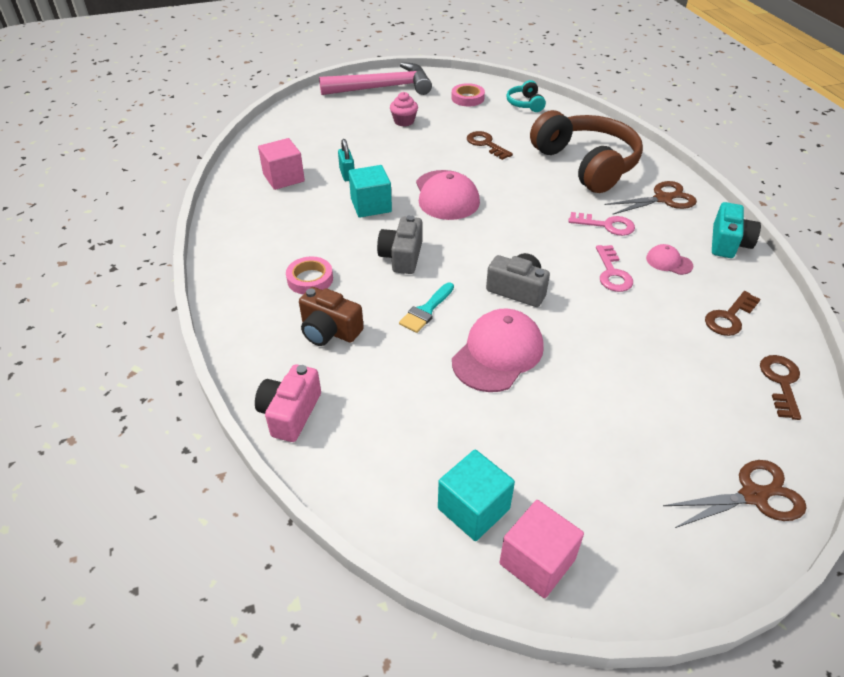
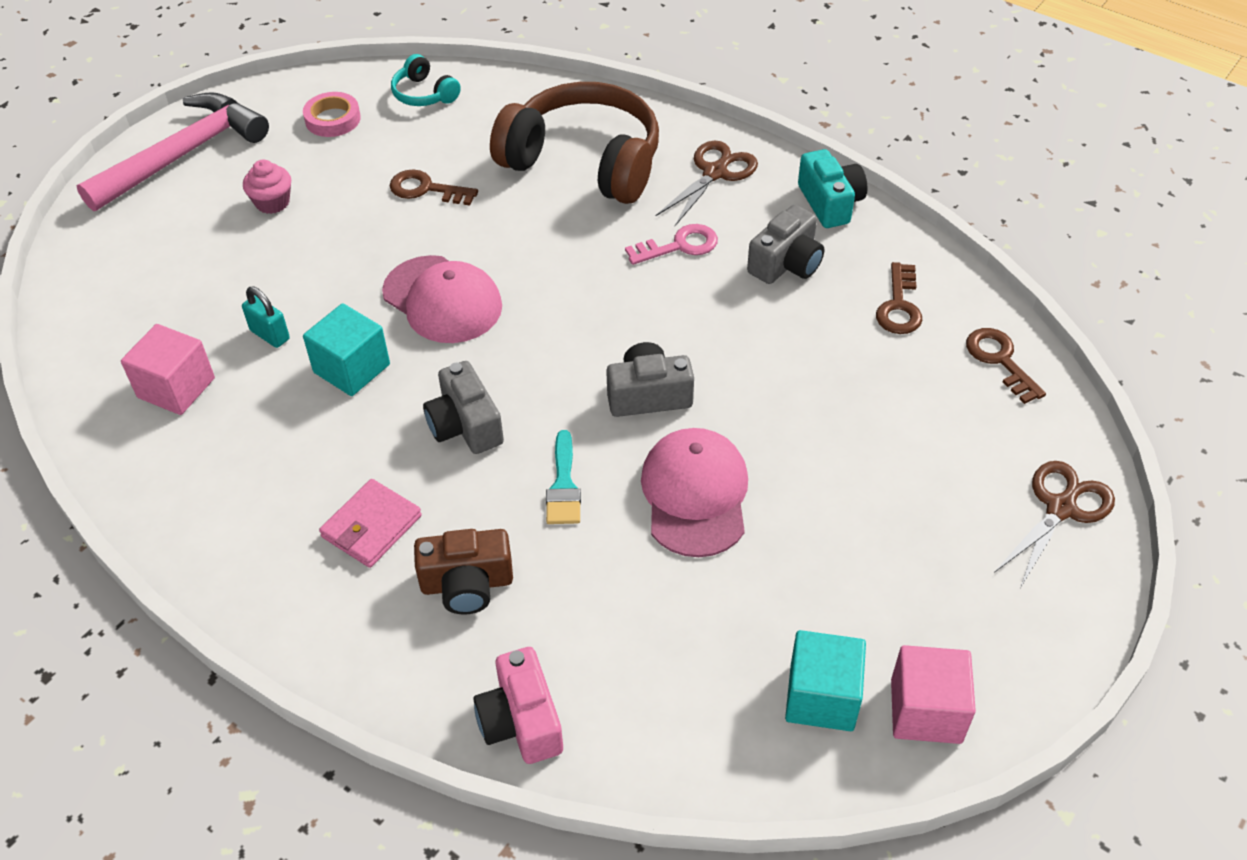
camera: 35 degrees left, 5 degrees up
pink tape [286,257,333,294] -> pink wallet [319,479,422,568]
pink key [596,245,633,292] -> none
pink cap [646,244,693,275] -> grey camera [747,205,824,284]

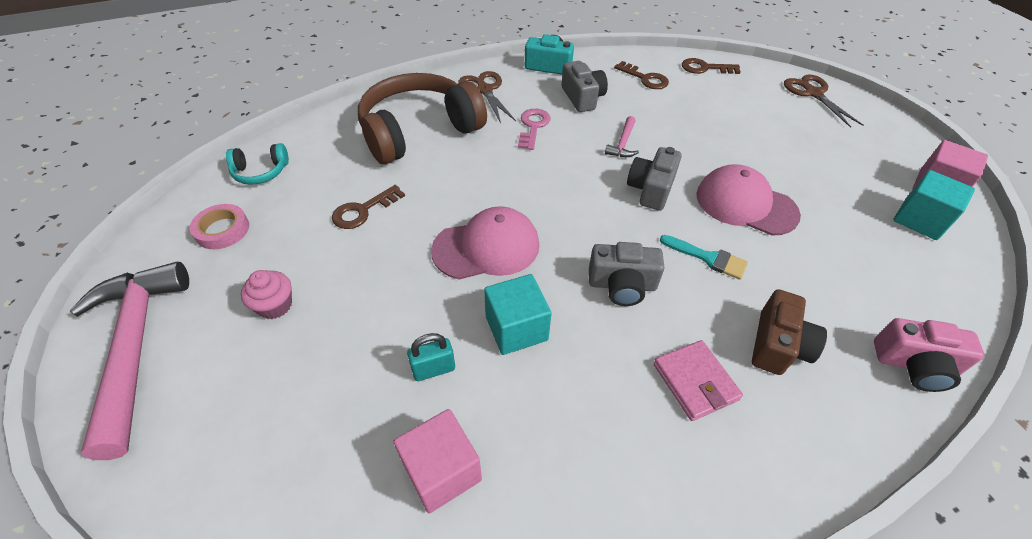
camera: 60 degrees left, 0 degrees up
none -> pink hammer [605,116,639,157]

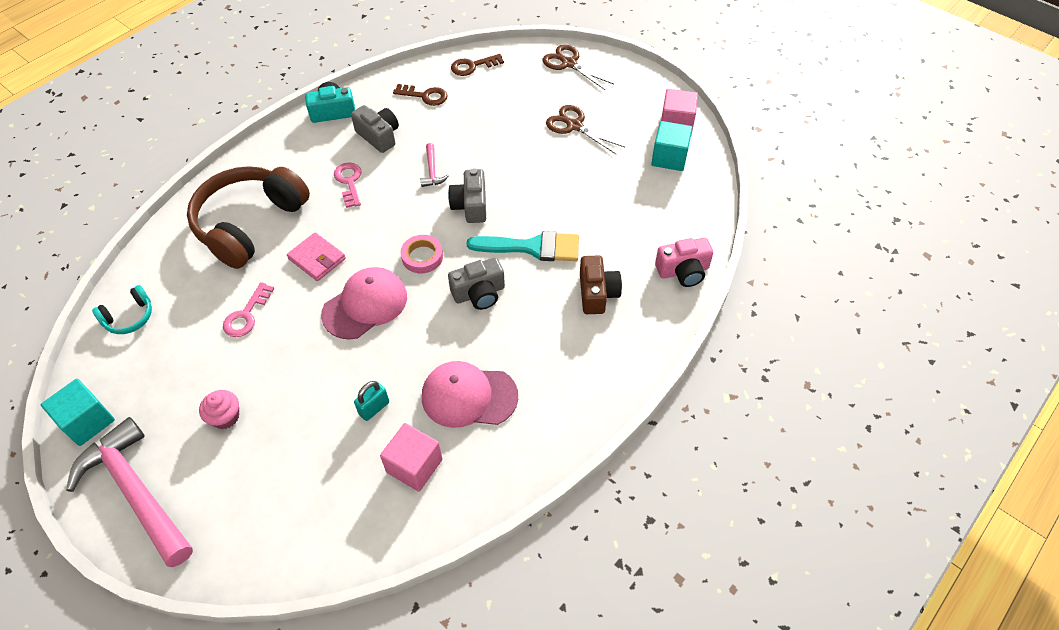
camera: 25 degrees left, 5 degrees up
pink tape [189,204,249,249] -> pink tape moved to [401,235,443,273]
brown key [332,185,405,229] -> pink key [223,282,275,337]
brown scissors [458,71,516,123] -> brown scissors moved to [546,105,625,154]
turquoise cube [484,274,552,355] -> turquoise cube moved to [41,379,115,446]
pink wallet [653,340,743,421] -> pink wallet moved to [287,232,346,281]
turquoise brush [660,235,748,280] -> turquoise brush [467,231,579,261], size x1.65
pink cap [696,164,801,236] -> pink cap moved to [422,361,518,428]

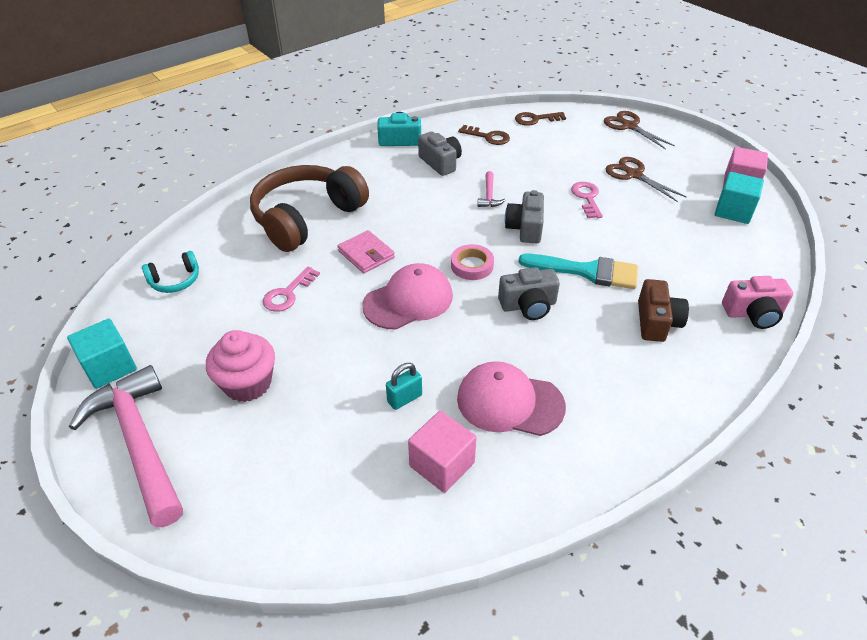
camera: 10 degrees right, 10 degrees down
pink cupcake [199,390,239,429] -> pink cupcake [206,330,275,402], size x1.60
pink key [334,163,362,208] -> pink key moved to [571,182,603,218]

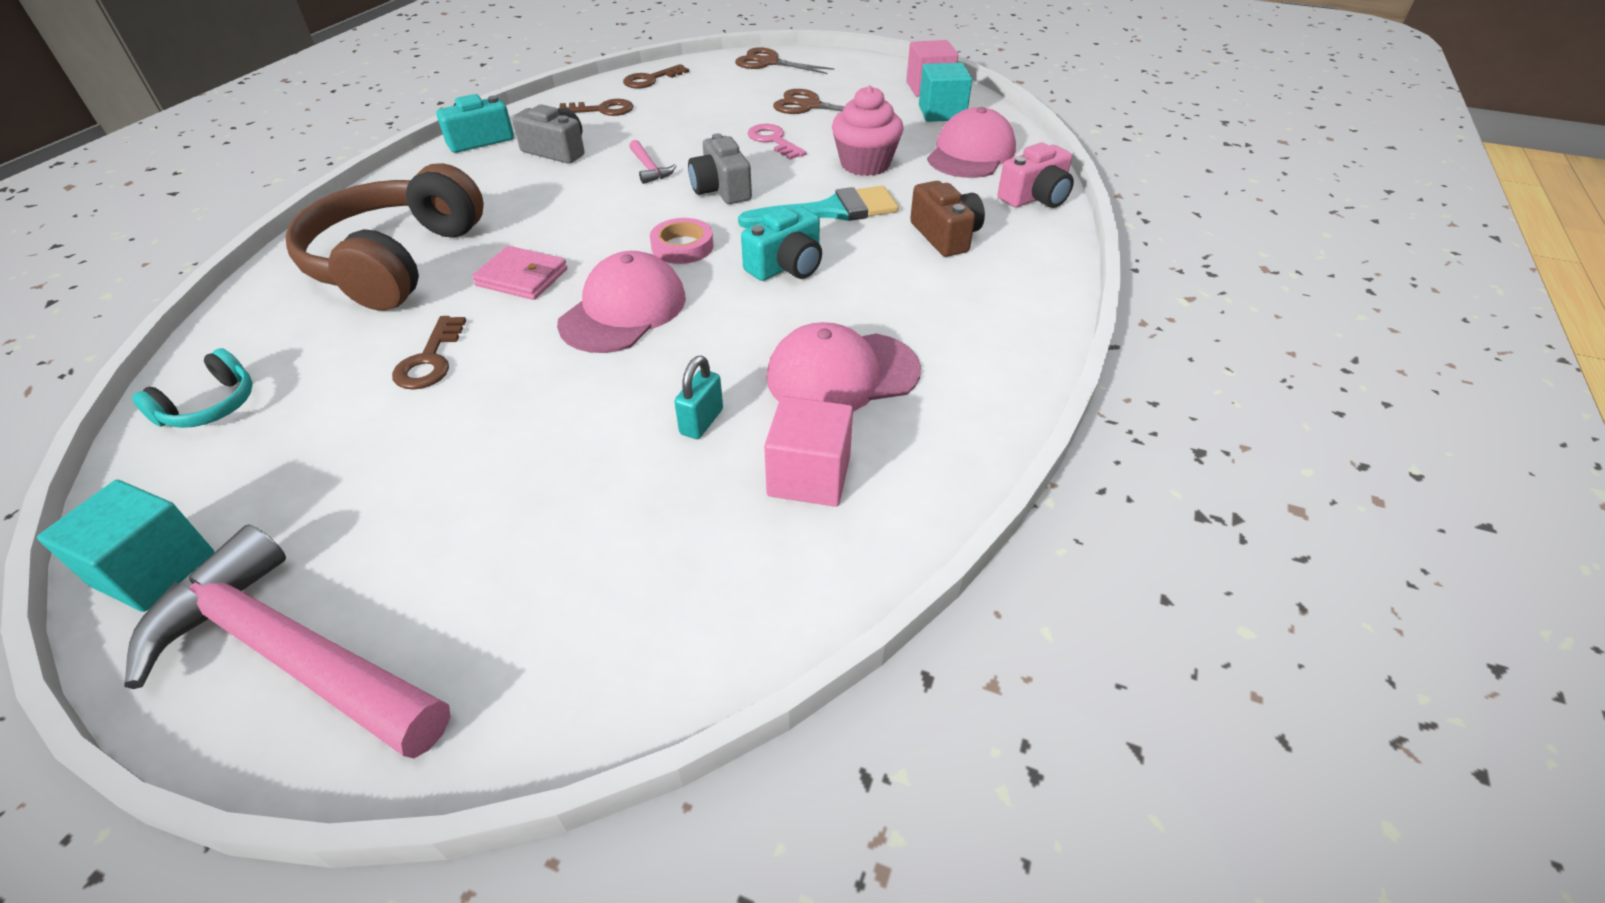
camera: 30 degrees left, 0 degrees up
pink cupcake [206,330,275,402] -> pink cupcake moved to [832,86,904,176]
pink key [263,267,320,312] -> brown key [392,316,466,390]
grey camera [498,267,560,320] -> turquoise camera [741,206,822,281]
none -> pink cap [927,107,1016,178]

